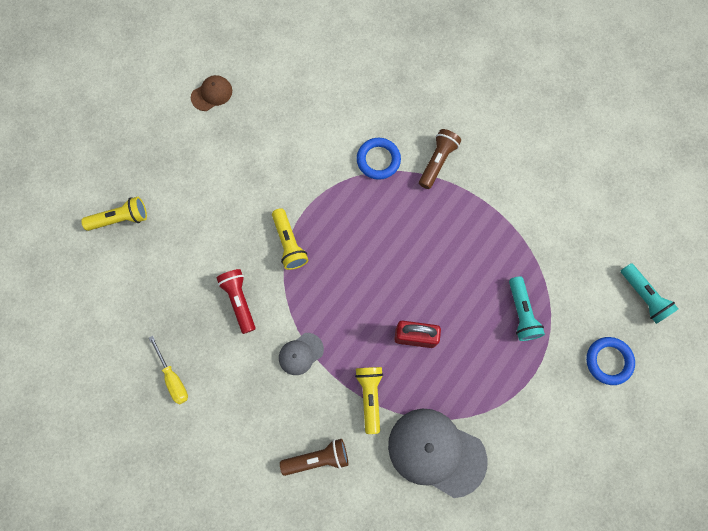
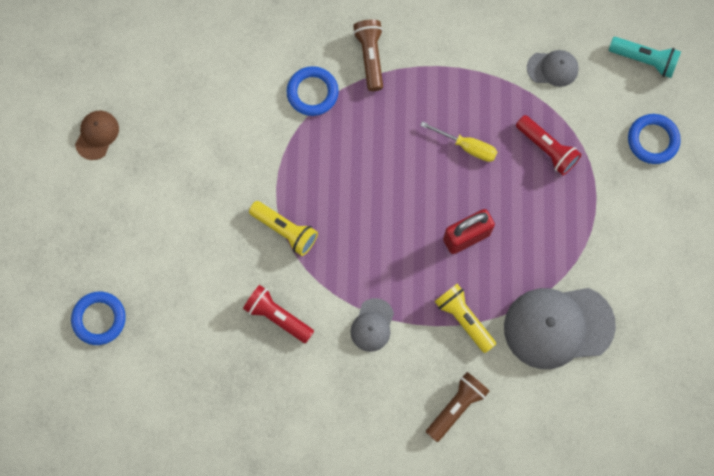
camera: 35 degrees left, 0 degrees up
yellow flashlight [81,197,147,231] -> blue ring [71,292,126,345]
yellow screwdriver [149,336,188,404] -> yellow screwdriver moved to [420,121,497,162]
turquoise flashlight [509,276,545,341] -> red flashlight [516,115,582,175]
none -> grey cap [527,50,579,87]

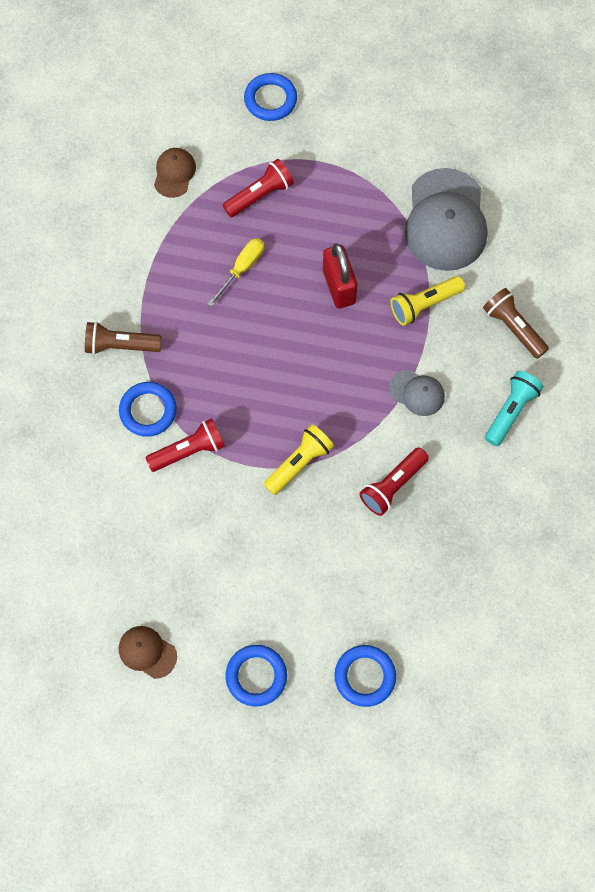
camera: 80 degrees left, 5 degrees down
grey cap [527,50,579,87] -> brown cap [154,148,196,198]
turquoise flashlight [609,37,681,78] -> turquoise flashlight moved to [485,371,544,446]
none -> red flashlight [145,418,225,472]
none -> blue ring [225,645,287,707]

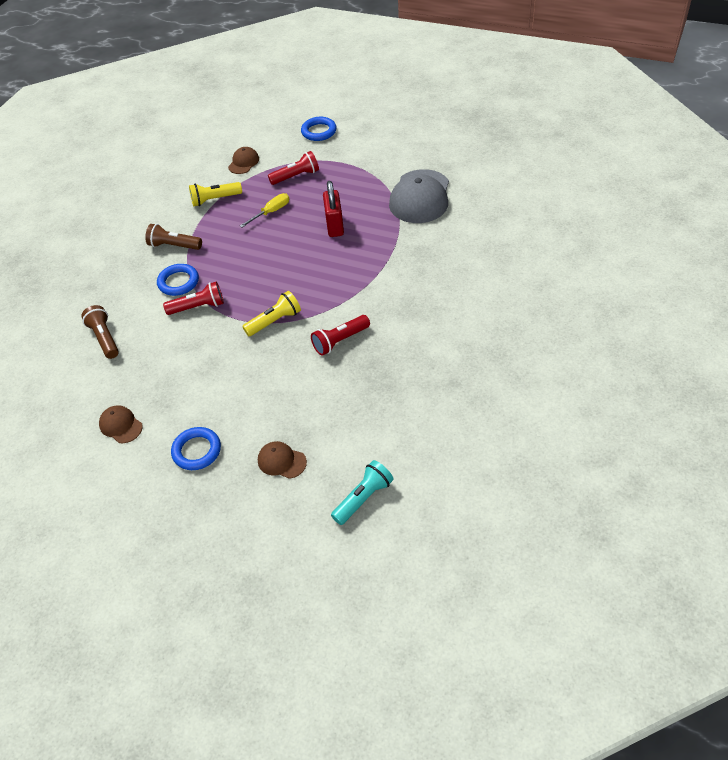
camera: 15 degrees right, 20 degrees down
blue ring [334,645,396,707] -> brown cap [258,441,307,479]
grey cap [389,370,445,416] -> none
yellow flashlight [390,276,465,326] -> yellow flashlight moved to [189,182,242,206]
brown flashlight [483,288,549,359] -> brown flashlight moved to [81,305,119,359]
turquoise flashlight [485,371,544,446] -> turquoise flashlight moved to [331,460,394,525]

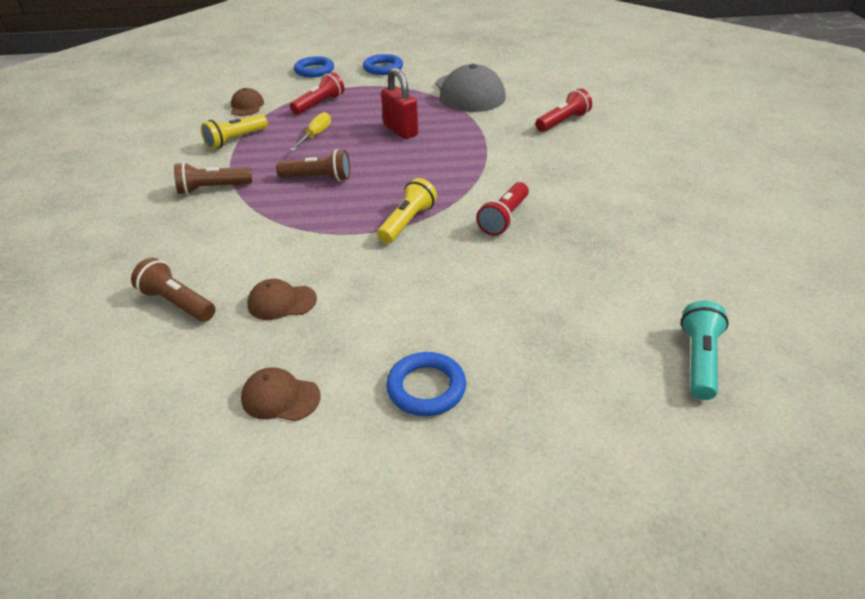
camera: 30 degrees left, 10 degrees down
blue ring [157,264,199,296] -> blue ring moved to [363,54,403,75]
red flashlight [163,282,224,315] -> red flashlight moved to [535,88,592,132]
brown cap [258,441,307,479] -> brown cap moved to [247,279,317,320]
none -> brown flashlight [276,149,350,181]

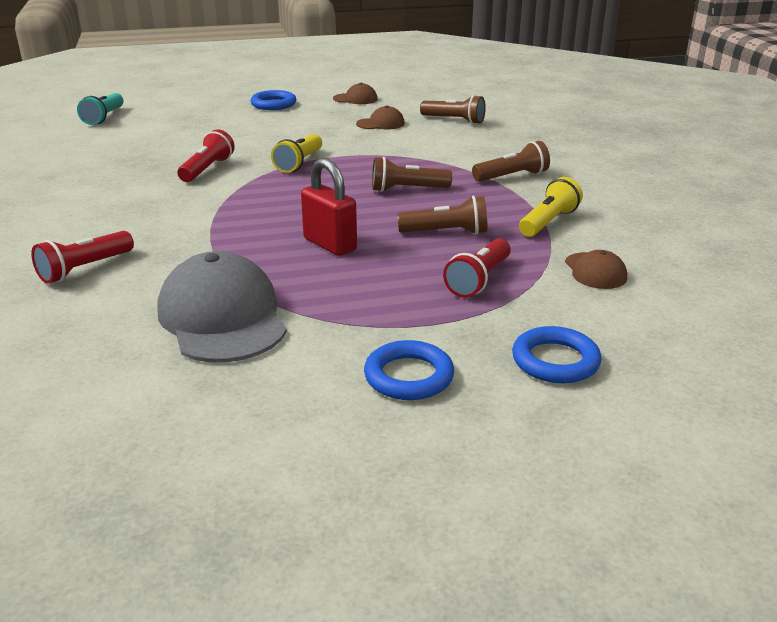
camera: 170 degrees right, 10 degrees down
yellow screwdriver [290,112,331,151] -> brown flashlight [397,196,487,235]

